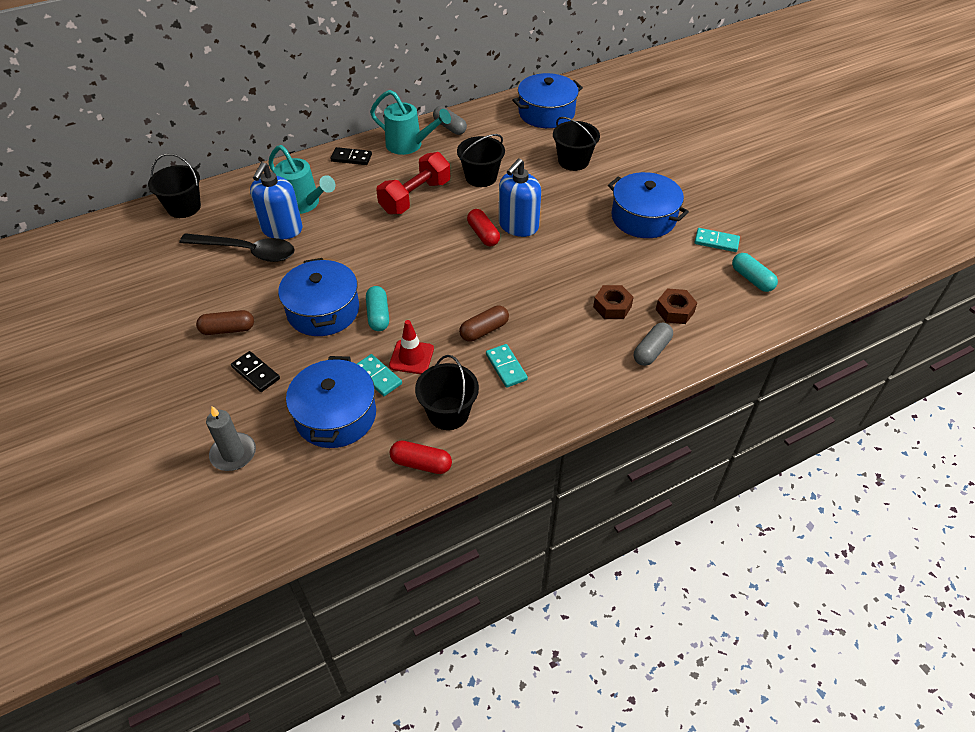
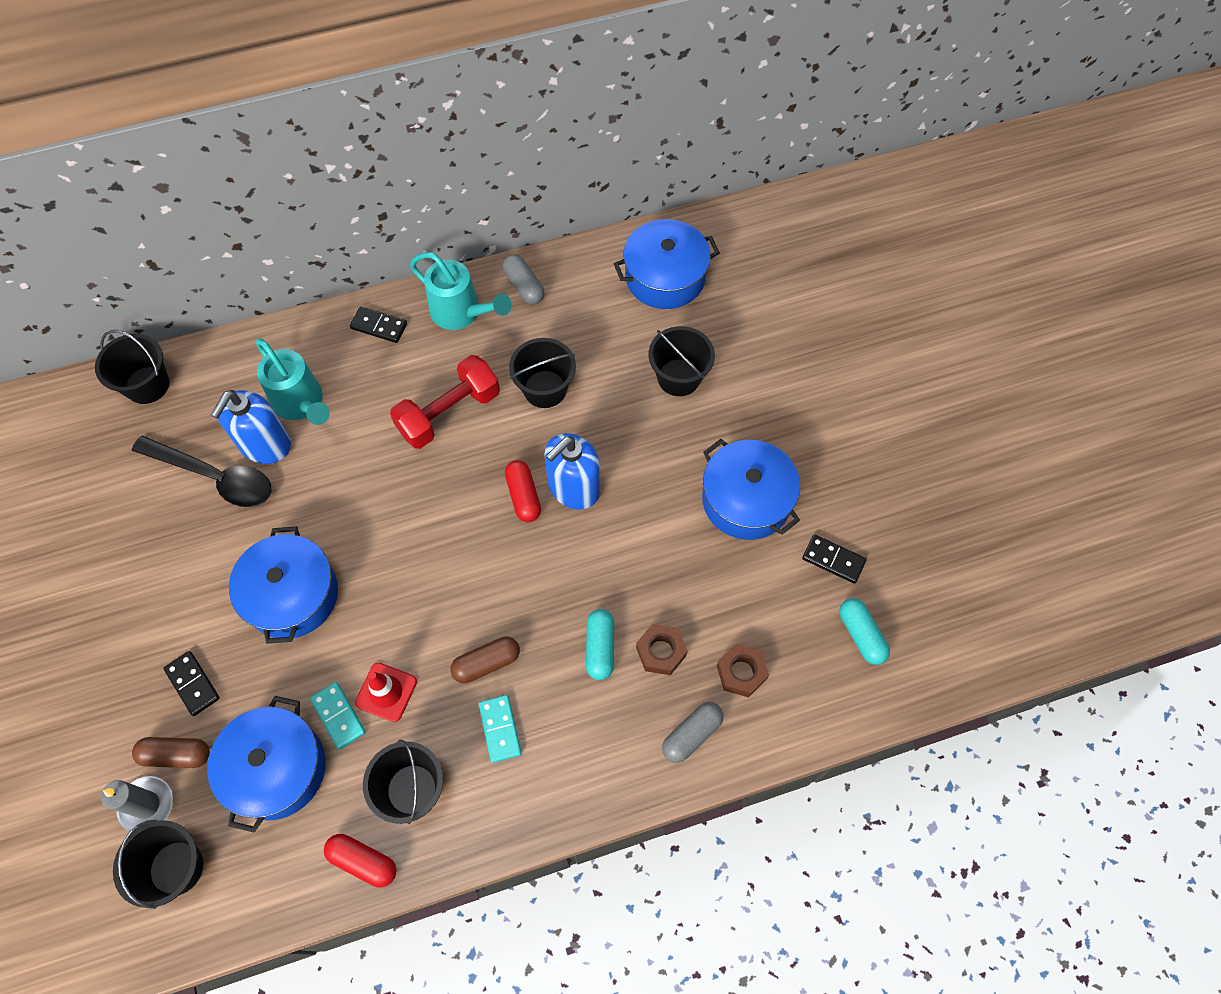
camera: 10 degrees right, 15 degrees up
brown capsule [196,310,254,335] -> brown capsule moved to [132,737,210,768]
turquoise capsule [366,286,389,331] -> turquoise capsule moved to [586,609,614,680]
turquoise domino [694,228,740,252] -> black domino [802,534,866,584]
none -> black bucket [113,820,203,909]

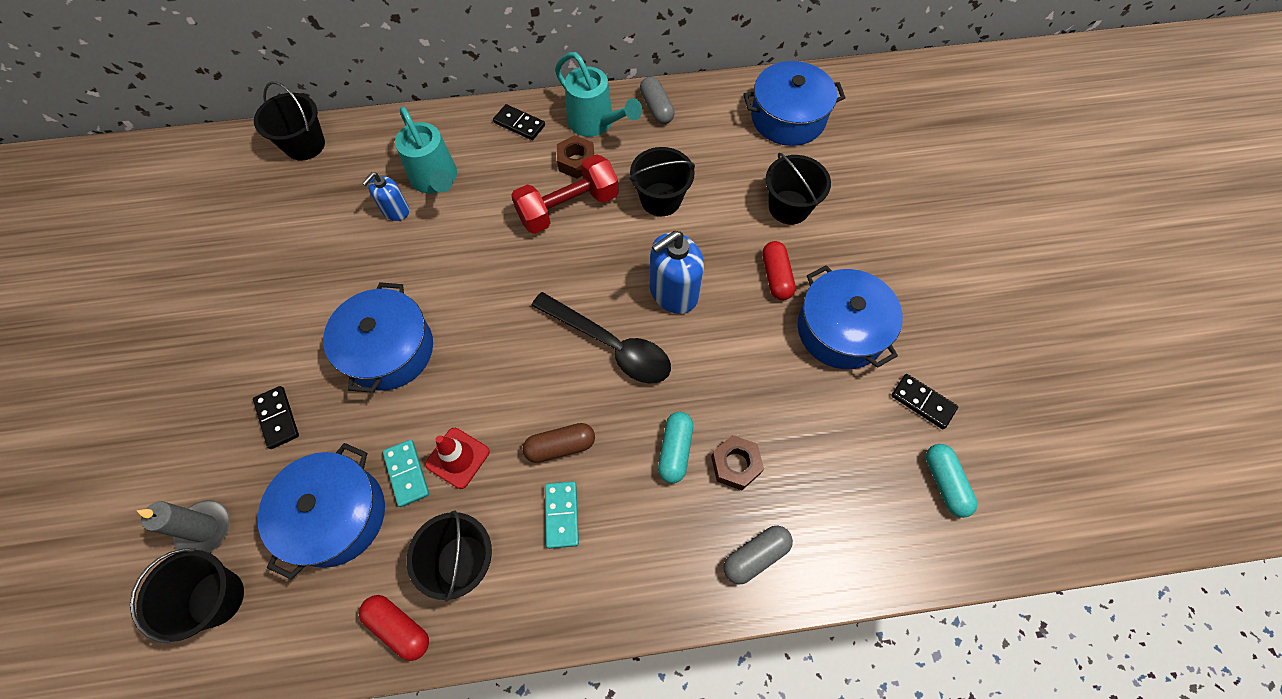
camera: 10 degrees right, 0 degrees up
black spoon [132,436,272,507] -> black spoon moved to [531,292,671,383]
brown capsule [132,737,210,768] -> none
blue soap dispenser [211,390,291,464] -> blue soap dispenser [362,172,409,221], size x0.59
red capsule [505,460,541,522] -> red capsule moved to [762,241,796,300]
brown nut [717,644,769,698] -> brown nut moved to [557,135,594,179]

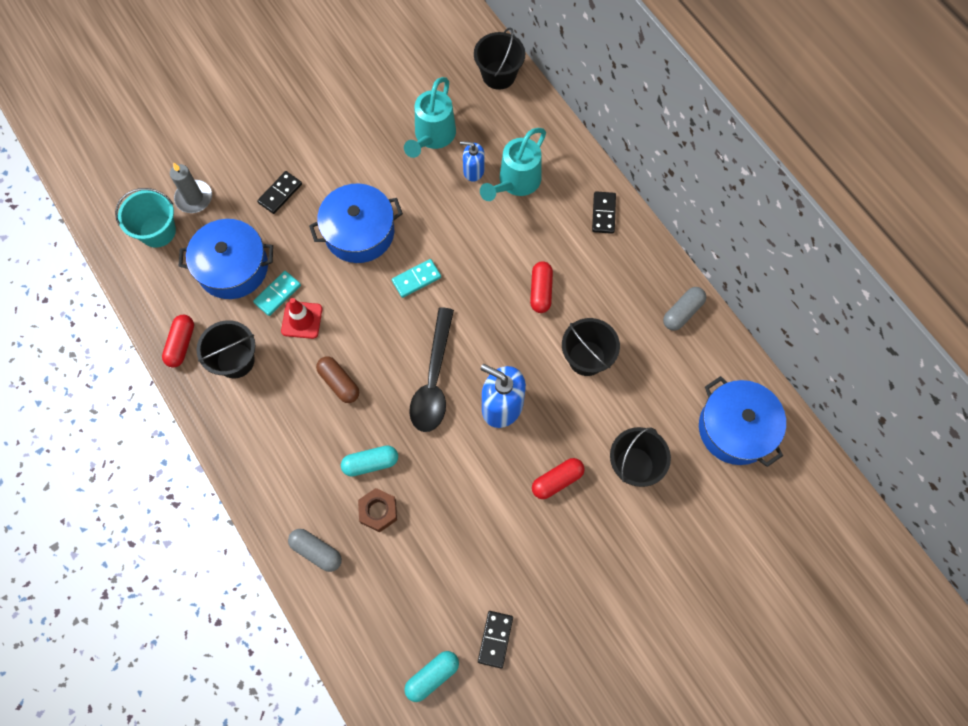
camera: 65 degrees right, 5 degrees up
black bucket [130,548,244,644] -> turquoise bucket [115,188,176,248]
red dumbbell [511,154,619,234] -> red capsule [530,261,553,313]
turquoise domino [545,481,579,549] -> turquoise domino moved to [392,259,441,298]
turquoise watering can [555,52,642,137] -> turquoise watering can moved to [404,77,456,158]
brown nut [557,135,594,179] -> none
blue pot [798,265,903,369] -> none

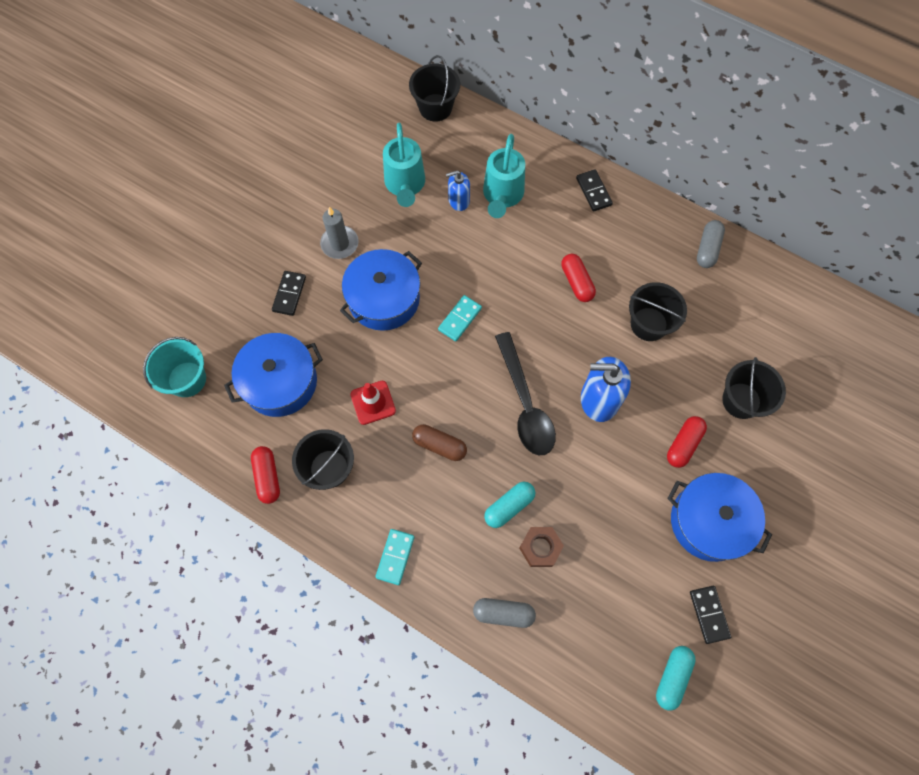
camera: 25 degrees left, 0 degrees up
grey candle [170,163,212,213] -> grey candle moved to [320,207,359,259]
turquoise domino [253,271,301,316] -> turquoise domino moved to [375,529,414,585]
blue pot [699,376,786,467] -> blue pot moved to [667,473,772,562]

